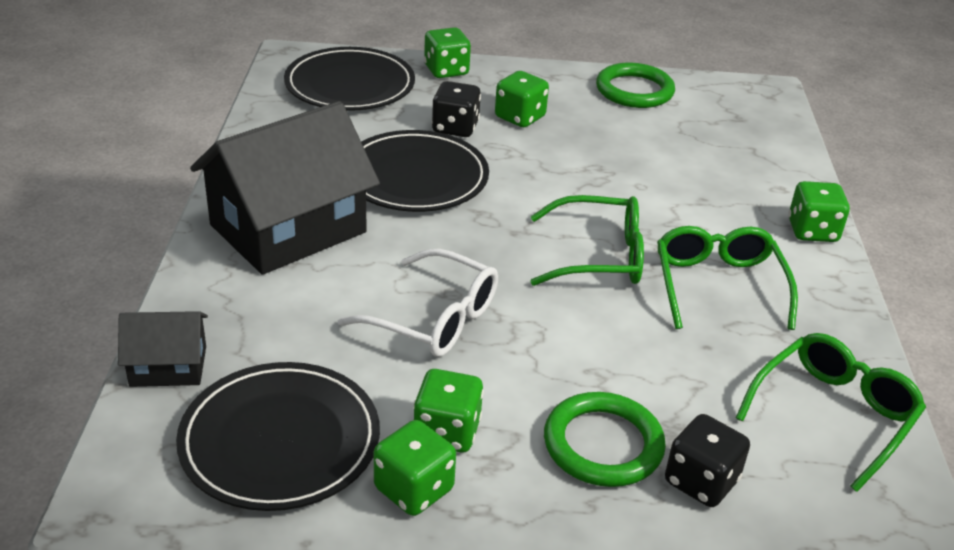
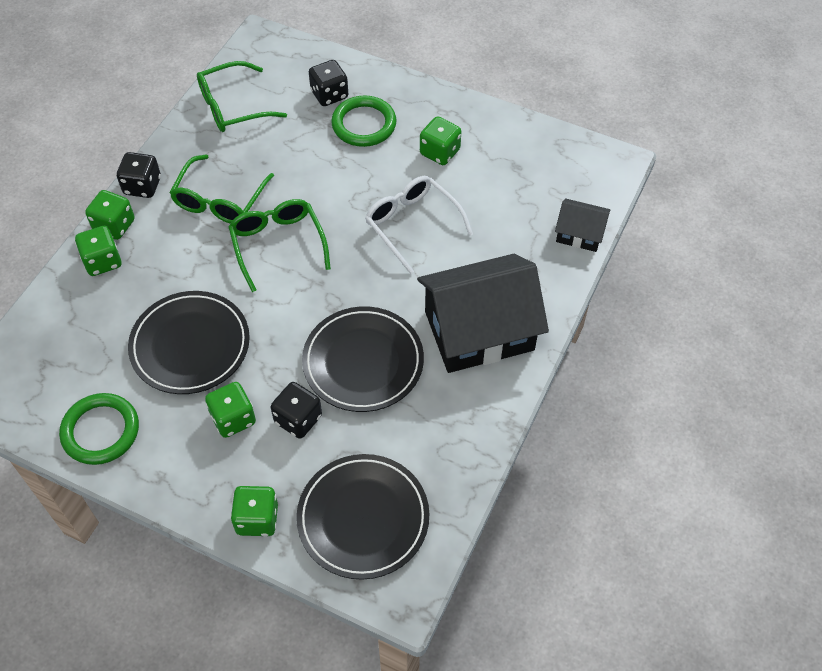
camera: 155 degrees left, 20 degrees up
black plate [176,362,380,511] -> black plate moved to [128,291,250,394]
green dice [374,420,456,516] -> green dice moved to [75,226,121,276]
green glasses [530,195,644,286] -> green glasses turned 45 degrees clockwise [229,199,331,292]
none -> black dice [117,152,161,198]

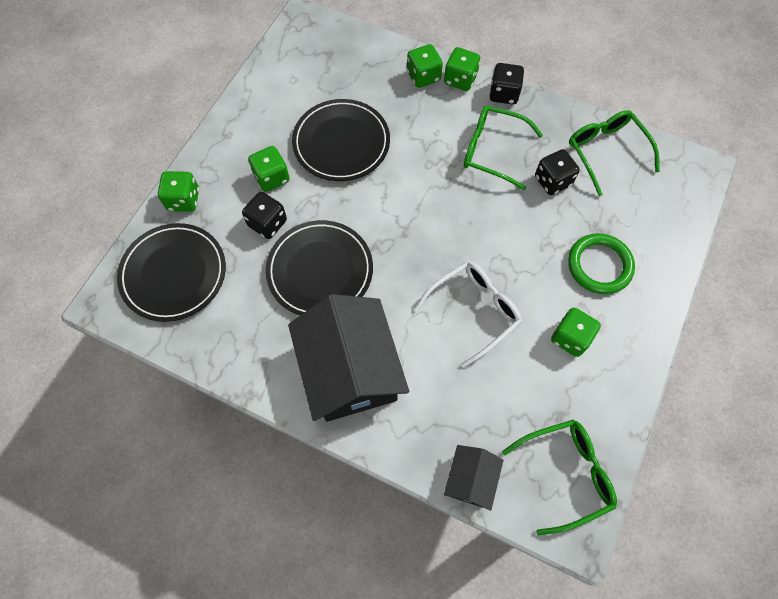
camera: 90 degrees right, 10 degrees up
green ring [59,393,139,465] -> none
green glasses [229,199,331,292] -> green glasses moved to [502,419,617,535]
black dice [309,60,348,106] -> black dice moved to [535,149,580,195]

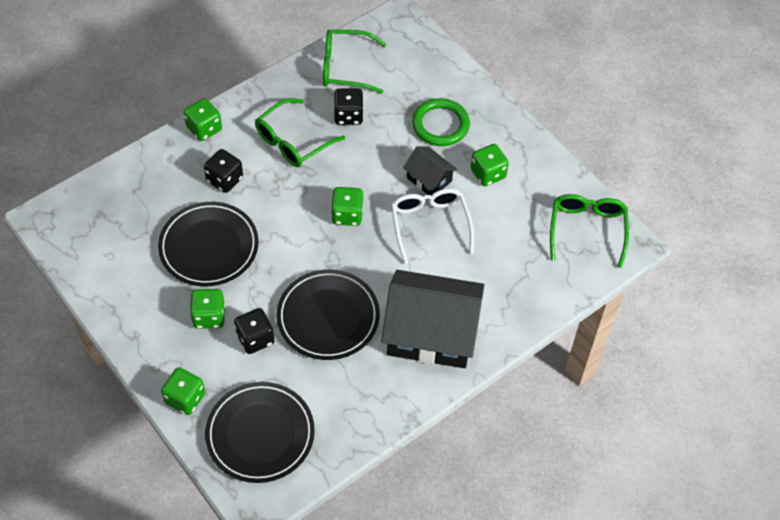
camera: 65 degrees left, 10 degrees down
green dice [407,44,443,88] -> green dice moved to [331,187,364,226]
black house [444,445,504,511] -> black house moved to [403,146,457,195]
black dice [489,63,524,105] -> black dice moved to [204,149,243,193]

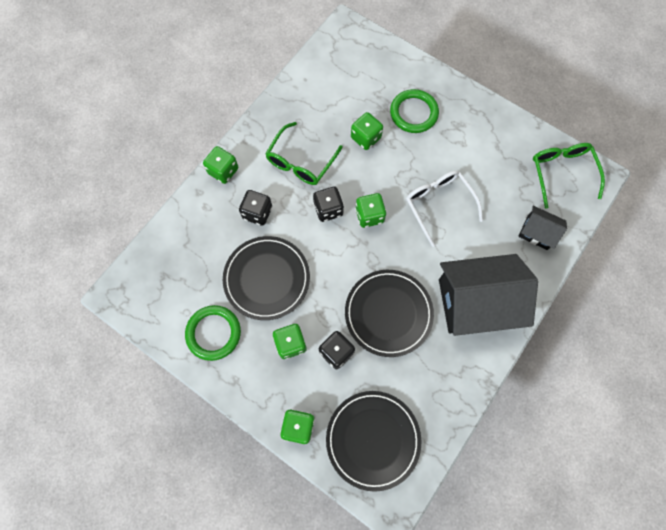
camera: 15 degrees left, 15 degrees up
green glasses [323,30,386,94] -> none
black dice [334,88,364,125] -> black dice moved to [313,187,344,222]
black house [403,146,457,195] -> black house moved to [518,206,567,250]
green dice [471,144,509,186] -> green dice moved to [351,112,383,150]
none -> green ring [185,305,241,361]

